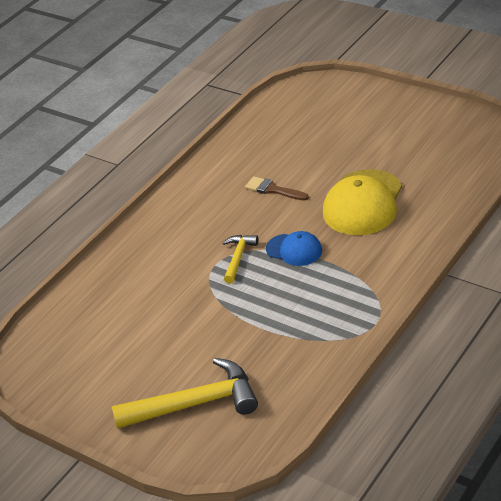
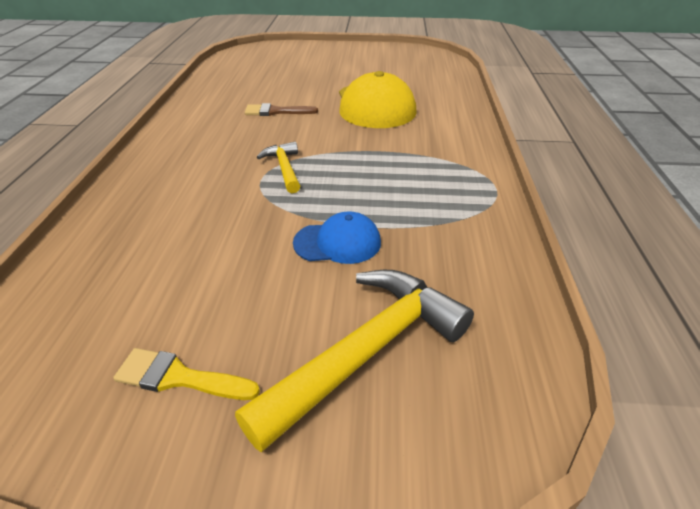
camera: 35 degrees left, 0 degrees up
blue cap [266,231,322,266] -> blue cap moved to [293,211,381,264]
none -> yellow brush [113,348,260,400]

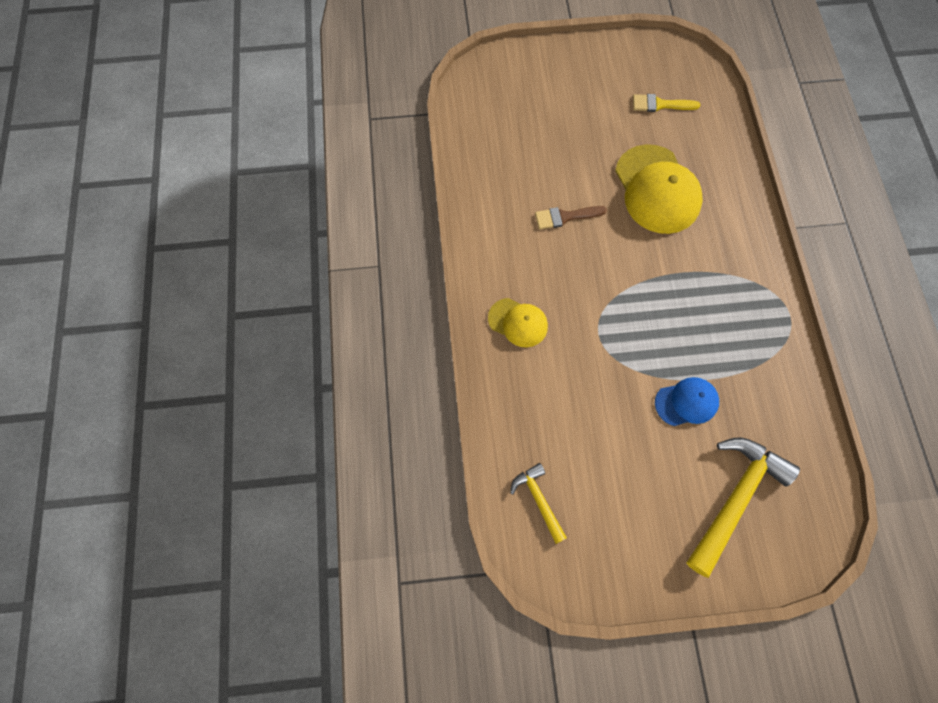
camera: 10 degrees left, 30 degrees up
yellow brush [113,348,260,400] -> yellow brush moved to [633,94,700,112]
yellow hammer [257,142,300,193] -> yellow hammer moved to [510,463,567,544]
none -> yellow cap [488,298,548,347]

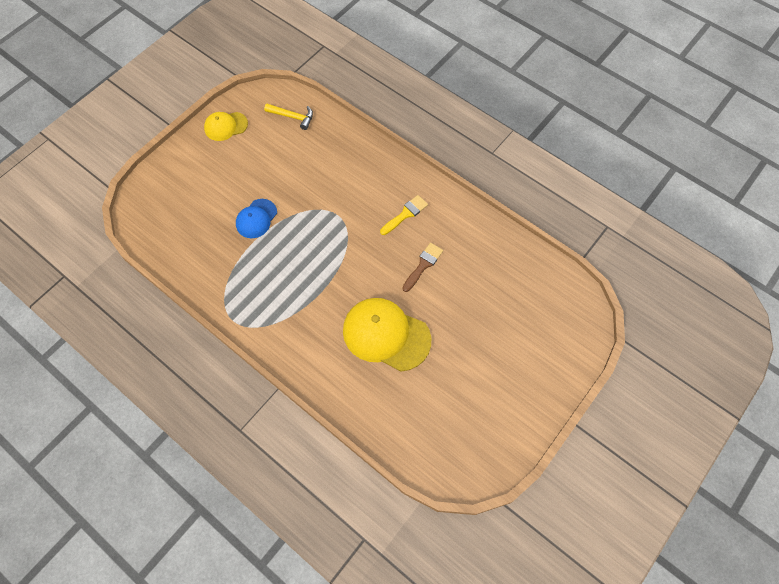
camera: 135 degrees right, 5 degrees down
yellow cap [488,298,548,347] -> yellow cap moved to [204,112,248,141]
yellow brush [633,94,700,112] -> yellow brush moved to [380,195,428,235]
yellow hammer [686,437,800,578] -> none

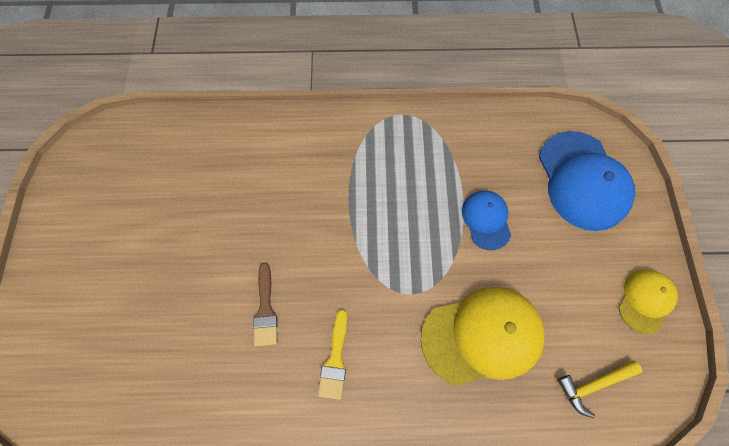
camera: 140 degrees right, 5 degrees up
yellow cap [343,298,431,372] -> yellow cap moved to [421,287,545,386]
none -> blue cap [539,131,635,231]

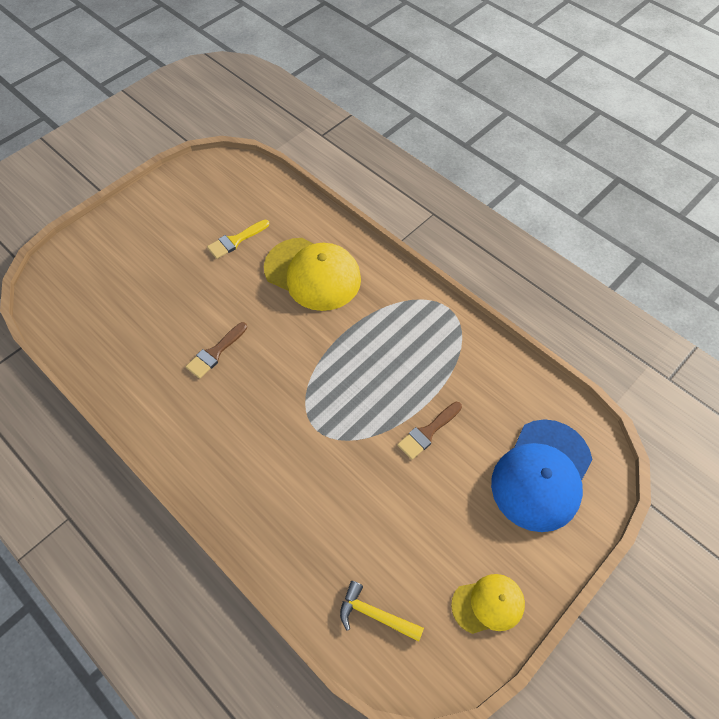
camera: 45 degrees right, 10 degrees down
yellow brush [318,310,347,400] -> yellow brush moved to [207,220,269,259]
yellow cap [421,287,545,386] -> yellow cap moved to [264,238,361,311]
blue cap [462,191,511,250] -> brown brush [397,402,462,460]

